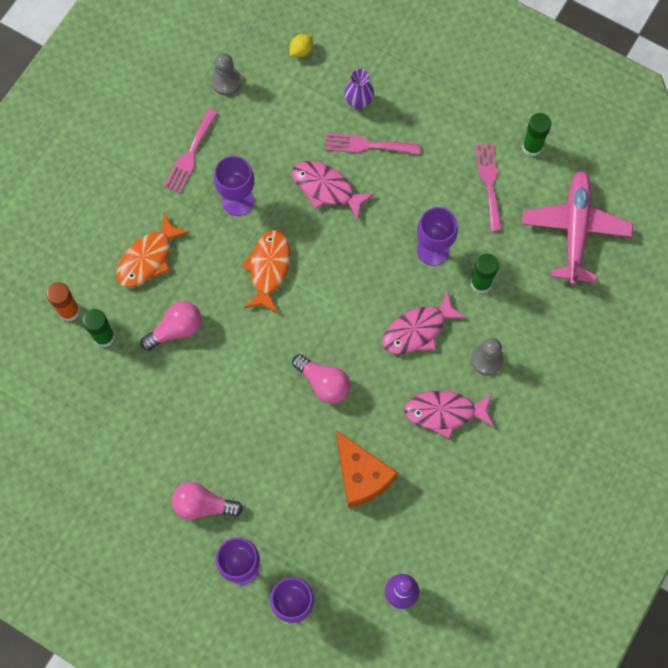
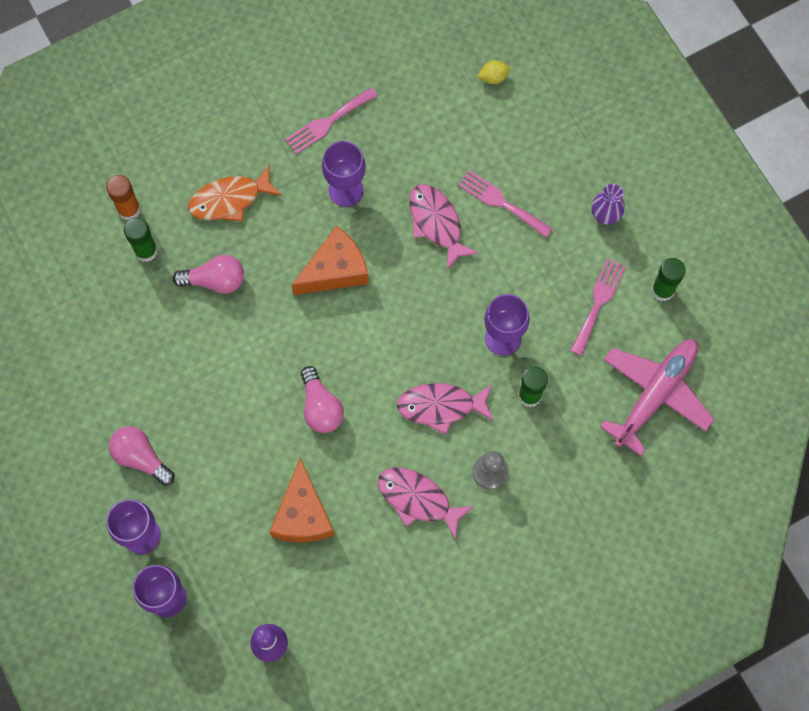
camera: 30 degrees right, 0 degrees up
grey pawn [211,53,242,95] -> none
orange fish [241,230,290,313] -> orange cheese [291,226,369,295]
purple vase [344,69,374,110] -> purple vase moved to [591,184,625,225]

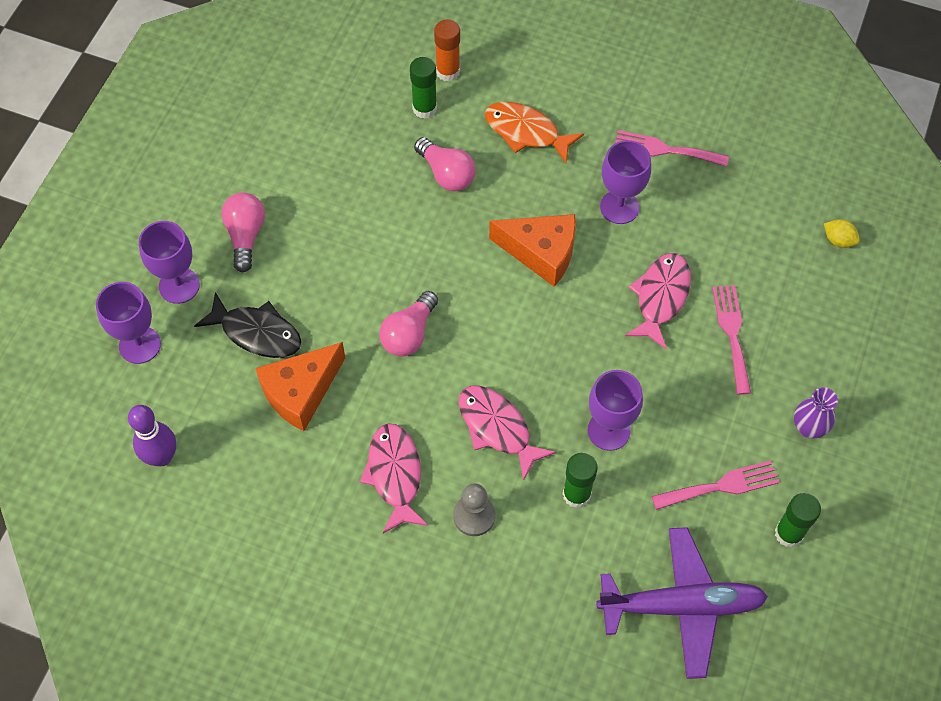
camera: 50 degrees right, 10 degrees down
pink plane [600,339,715,456] -> purple plane [597,527,768,679]
none -> black fish [194,292,302,358]

